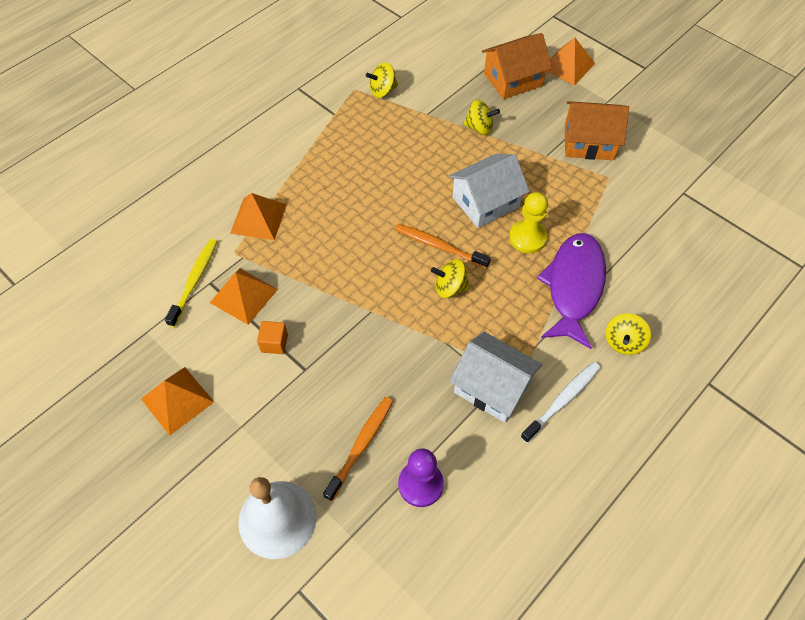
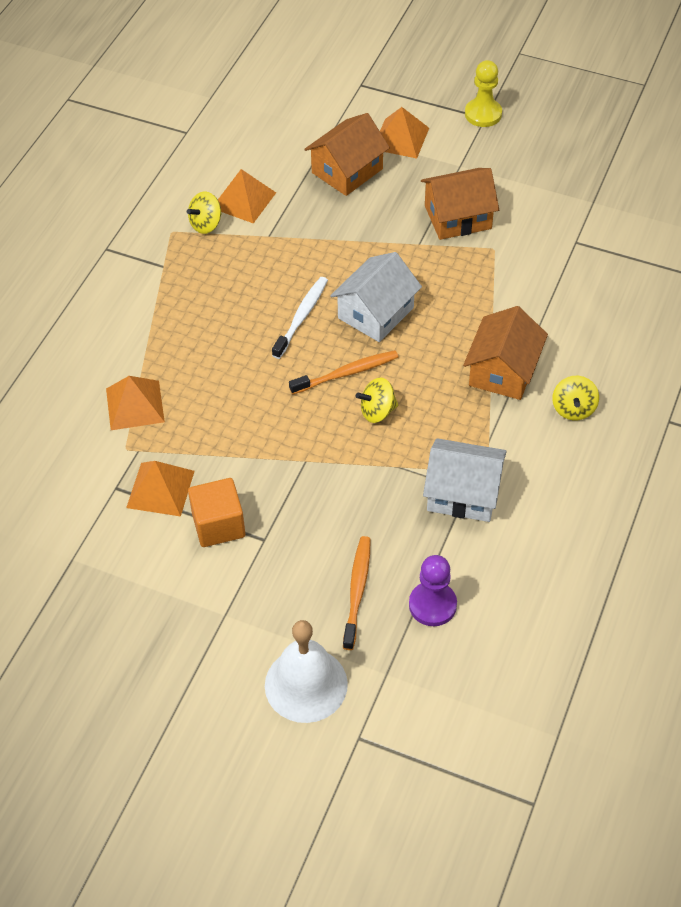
camera: 20 degrees left, 5 degrees down
orange pyramid [141,367,214,436] -> orange pyramid moved to [218,169,276,223]
yellow toothbrush [165,239,218,327] -> none
orange cube [257,321,288,354] -> orange cube [188,478,245,547], size x1.69
orange toothbrush [395,224,491,269] -> orange toothbrush turned 150 degrees clockwise [289,350,398,394]
yellow spinning top [463,100,500,135] -> none
yellow pawn [509,192,548,253] -> yellow pawn moved to [465,60,502,127]
white toothbrush [520,362,601,443] -> white toothbrush moved to [272,277,328,359]
purple fish [537,233,606,349] -> orange house [463,306,548,400]

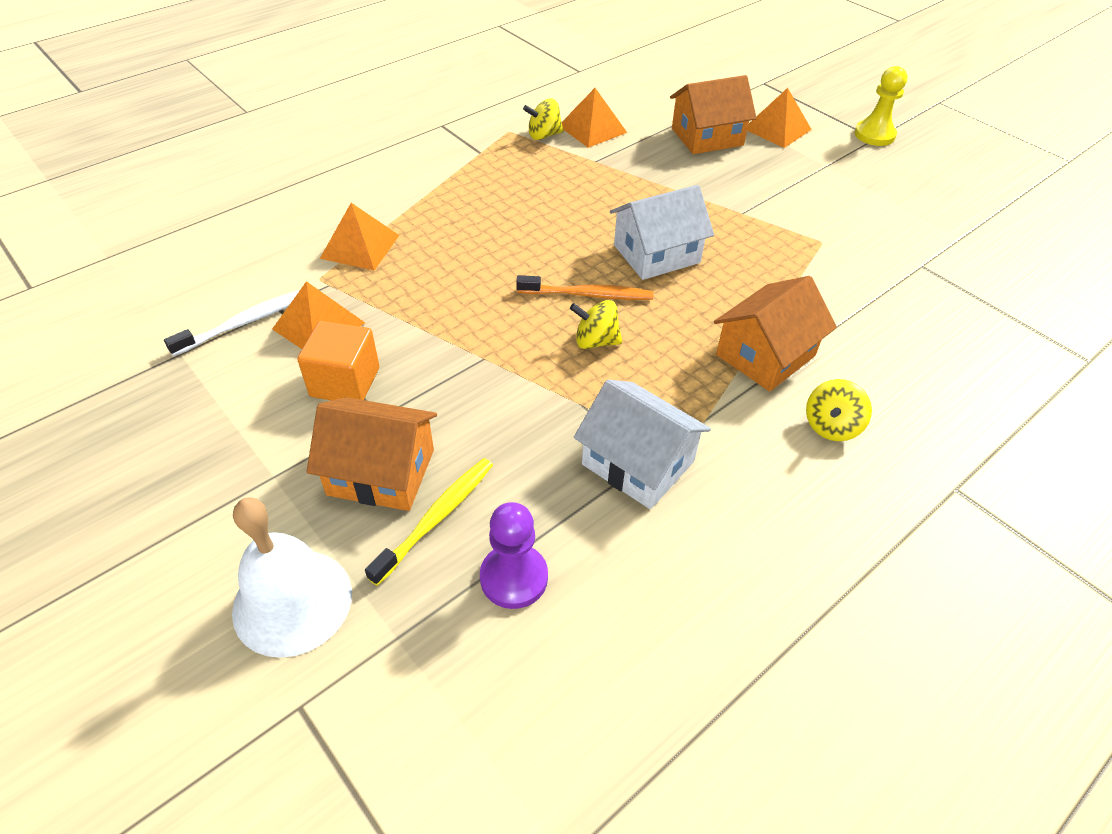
camera: 25 degrees right, 5 degrees down
white toothbrush [272,277,328,359] -> white toothbrush moved to [164,290,300,356]
orange toothbrush [343,536,371,650] -> yellow toothbrush [365,458,493,586]
orange house [421,168,499,240] -> orange house moved to [306,397,437,511]

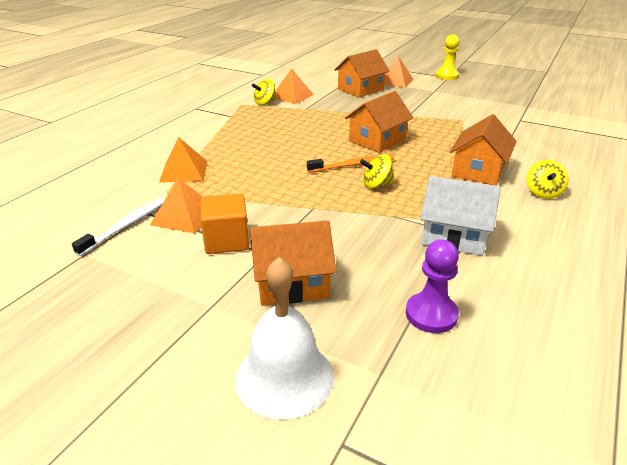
camera: 20 degrees left, 15 degrees down
yellow toothbrush [365,458,493,586] -> none
white house [610,185,714,280] -> orange house [345,91,413,153]

